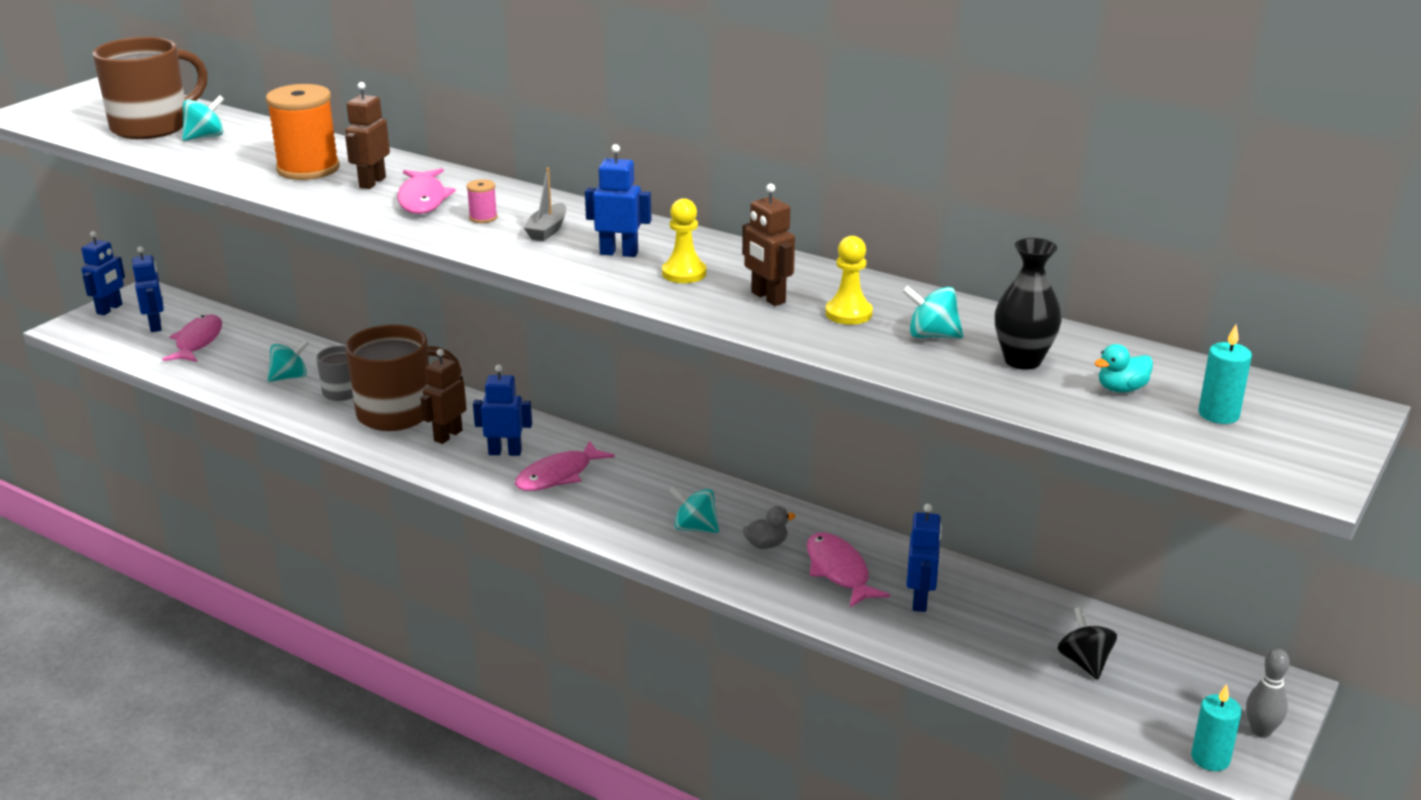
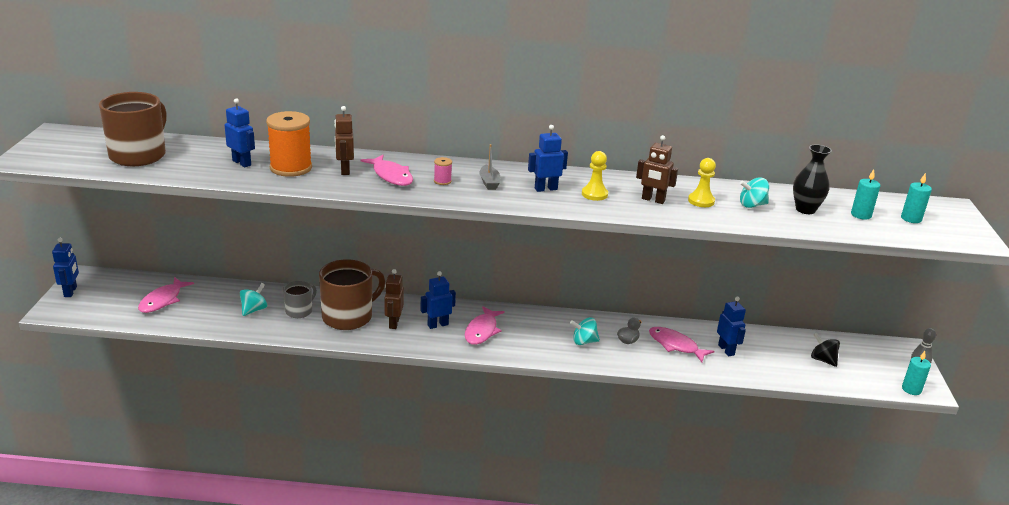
camera: 30 degrees left, 0 degrees up
blue robot [132,246,164,332] -> blue robot moved to [224,98,255,167]
pink fish [163,314,222,362] -> pink fish turned 135 degrees counterclockwise [138,277,194,313]
turquoise spinning top [182,95,224,141] -> none
turquoise duck [1095,344,1153,393] -> turquoise candle [851,169,880,220]

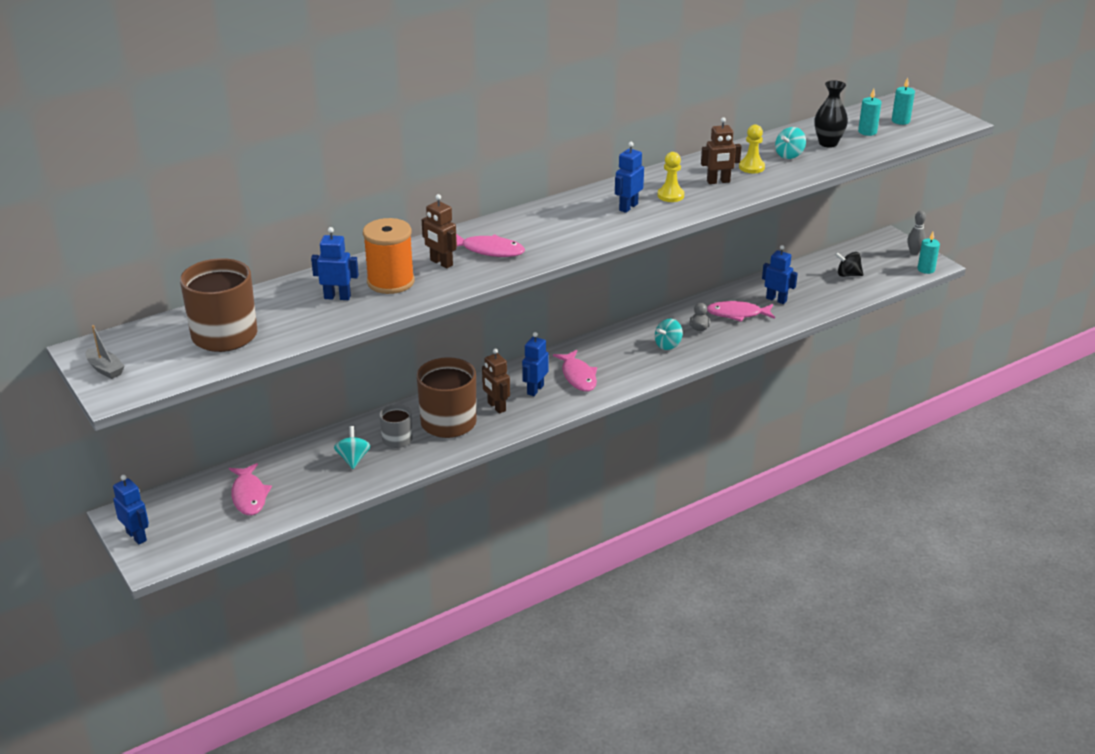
camera: 35 degrees left, 5 degrees up
pink spool [434,157,452,185] -> none
grey boat [480,144,500,190] -> grey boat moved to [86,325,125,379]

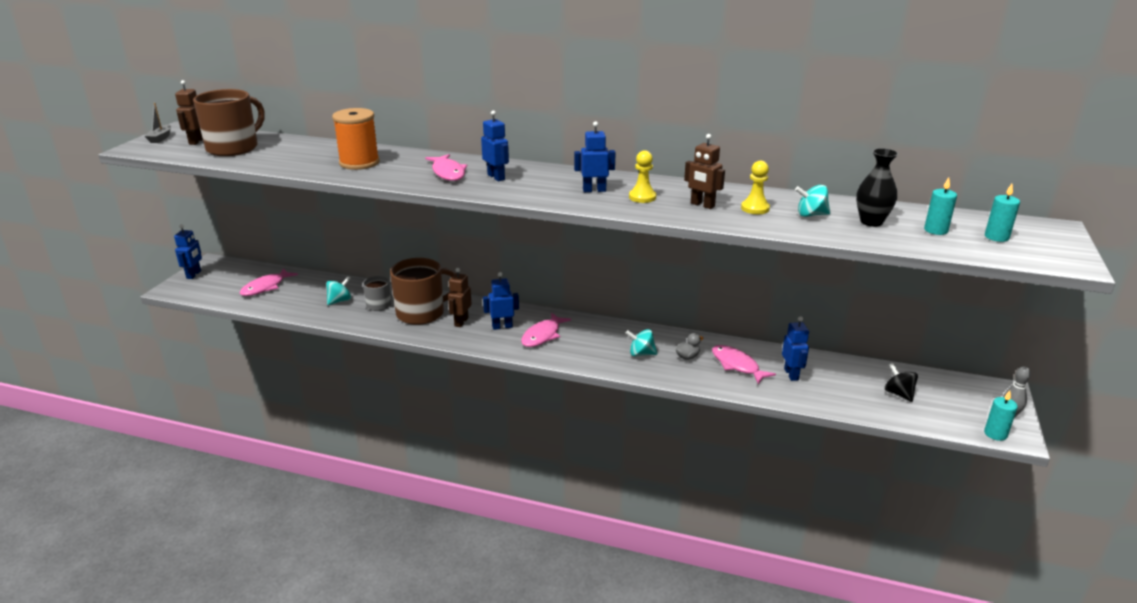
camera: 50 degrees right, 5 degrees down
blue robot [311,227,359,300] -> blue robot moved to [481,110,509,181]
brown robot [422,194,457,269] -> brown robot moved to [175,80,203,145]

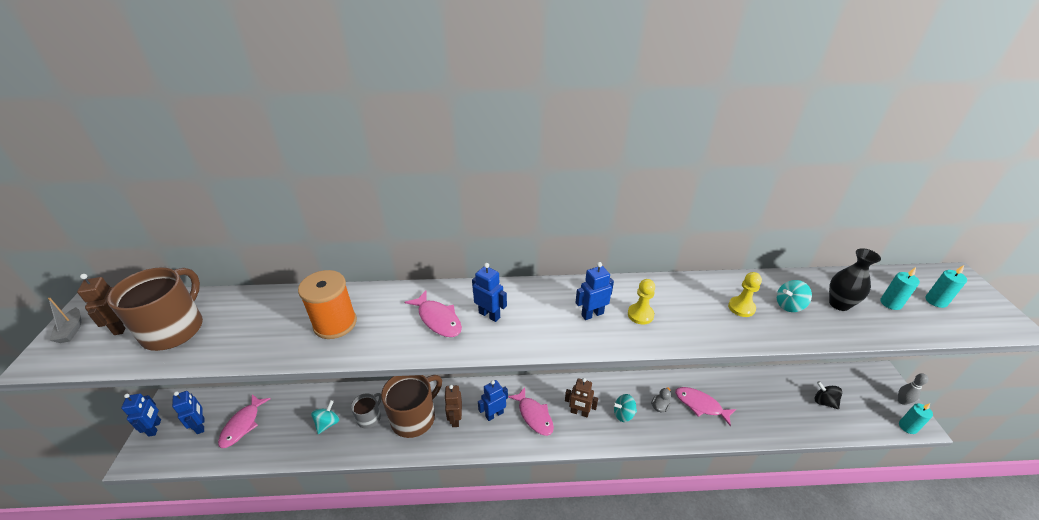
camera: 20 degrees left, 10 degrees up
pink fish [521,313,571,347] -> pink fish turned 45 degrees counterclockwise [508,387,554,436]
brown robot [684,134,725,209] -> brown robot moved to [565,378,598,417]
blue robot [782,316,809,381] -> blue robot moved to [172,391,204,434]

